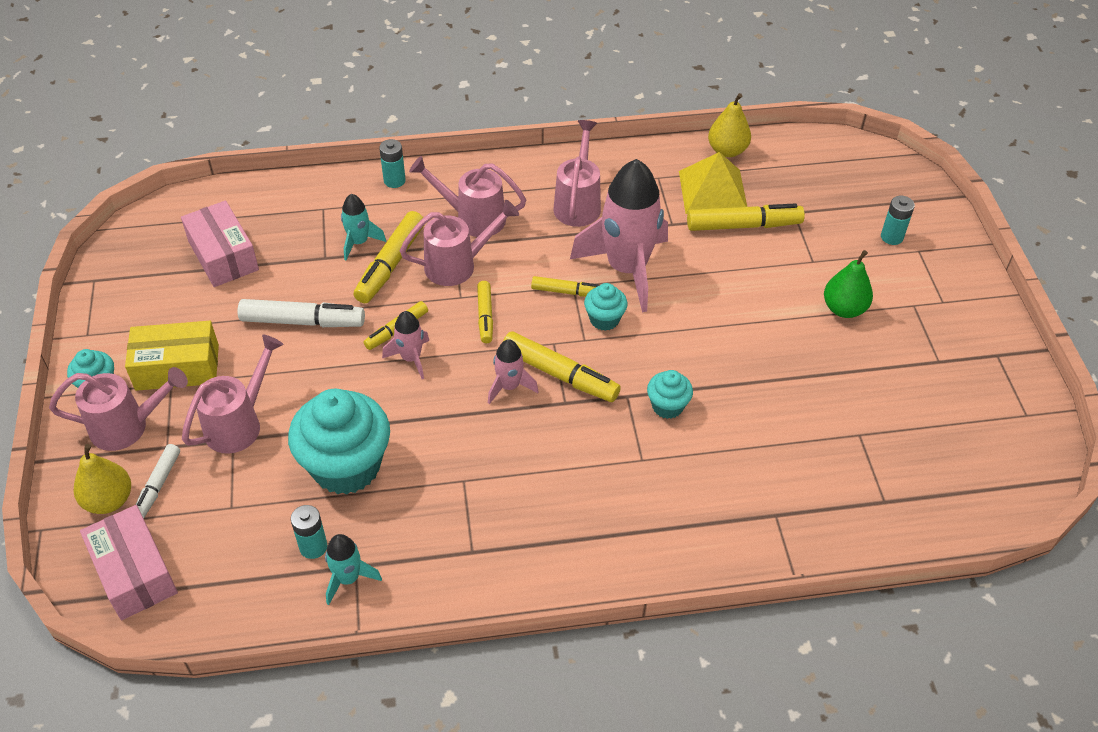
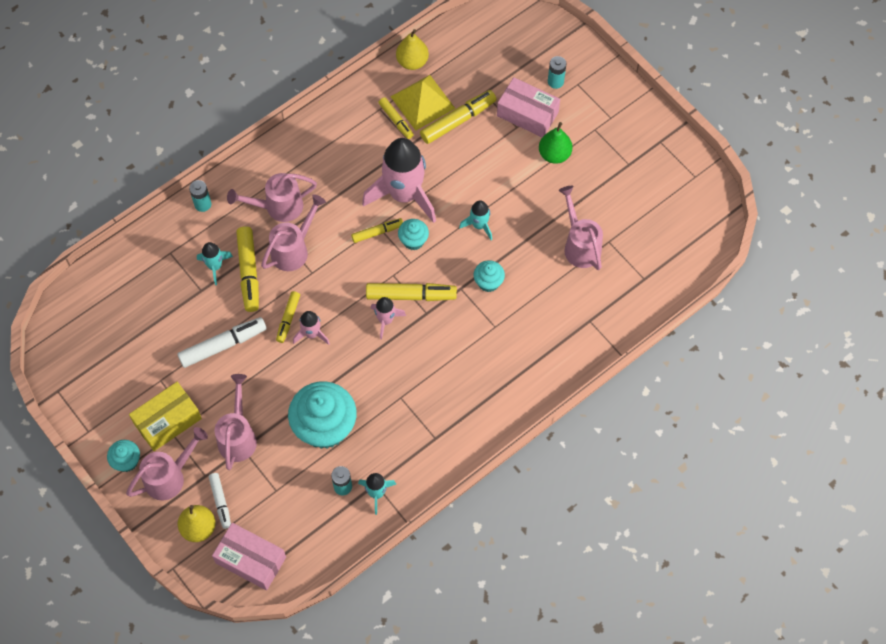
camera: 30 degrees left, 15 degrees up
pink box [181,201,259,287] -> pink box moved to [497,77,560,137]
yellow marker [477,281,493,343] -> yellow marker moved to [378,97,414,139]
pink watering can [553,120,601,227] -> pink watering can moved to [559,186,603,270]
none -> turquoise rocket [459,200,492,240]

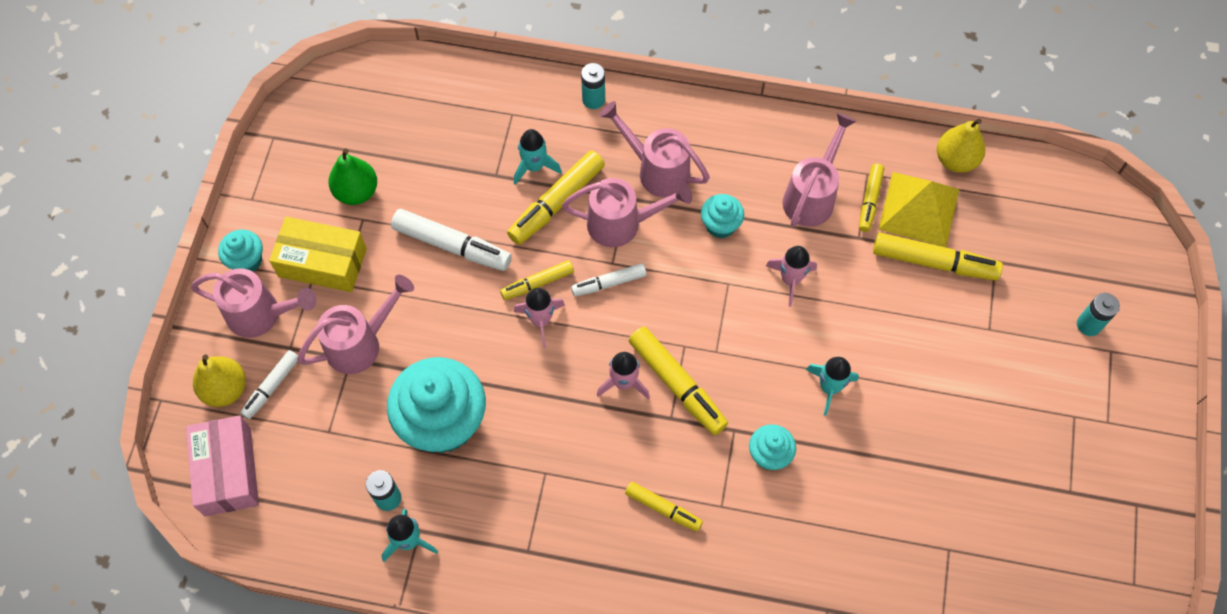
camera: 50 degrees right, 0 degrees up
yellow marker [351,218,403,243] -> yellow marker moved to [625,482,703,532]
pink rocket [362,138,436,223] -> pink rocket [766,246,817,307], size x0.47
turquoise cupcake [398,219,429,250] -> turquoise cupcake moved to [701,194,744,239]
pink box [497,77,560,137] -> none
green pear [539,122,573,164] -> green pear moved to [328,148,377,205]
pink watering can [559,186,603,270] -> pink watering can moved to [783,113,857,227]
none -> white marker [571,263,646,297]

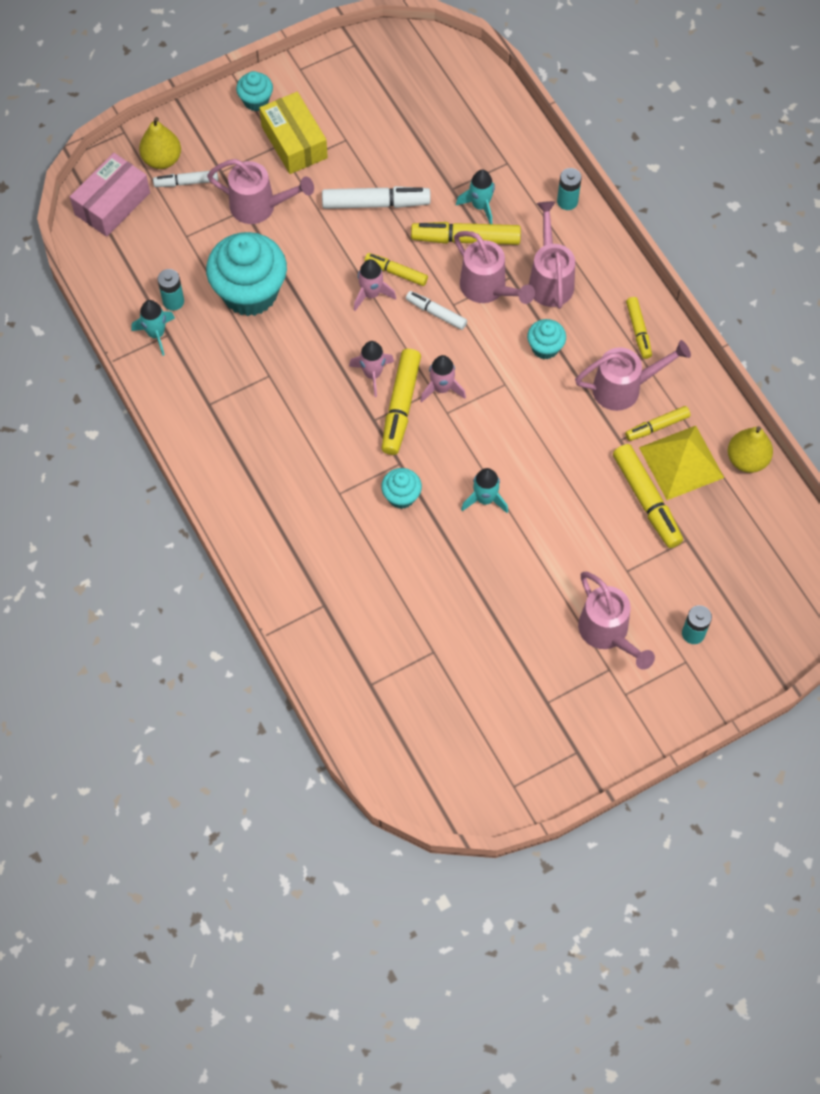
camera: 50 degrees right, 0 degrees up
pink watering can [191,268,317,338] -> pink watering can moved to [578,572,655,670]
green pear [328,148,377,205] -> none
white marker [391,209,511,271] -> white marker turned 75 degrees counterclockwise [322,186,431,209]
yellow marker [625,482,703,532] -> yellow marker moved to [626,297,652,359]
pink rocket [766,246,817,307] -> pink rocket moved to [420,355,466,403]

